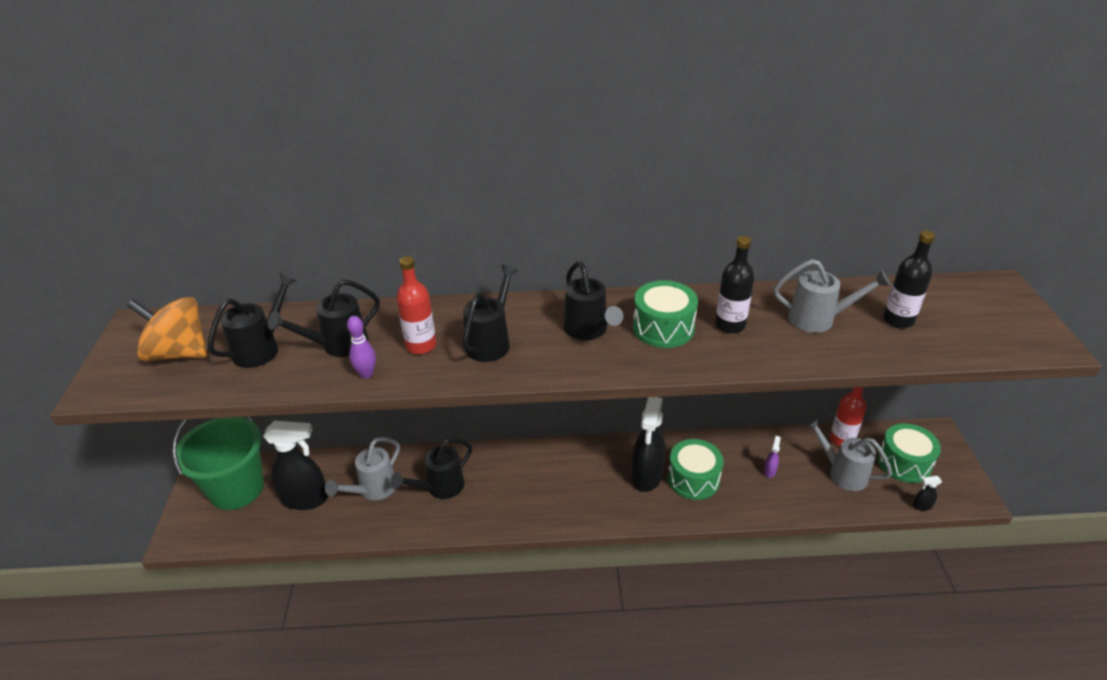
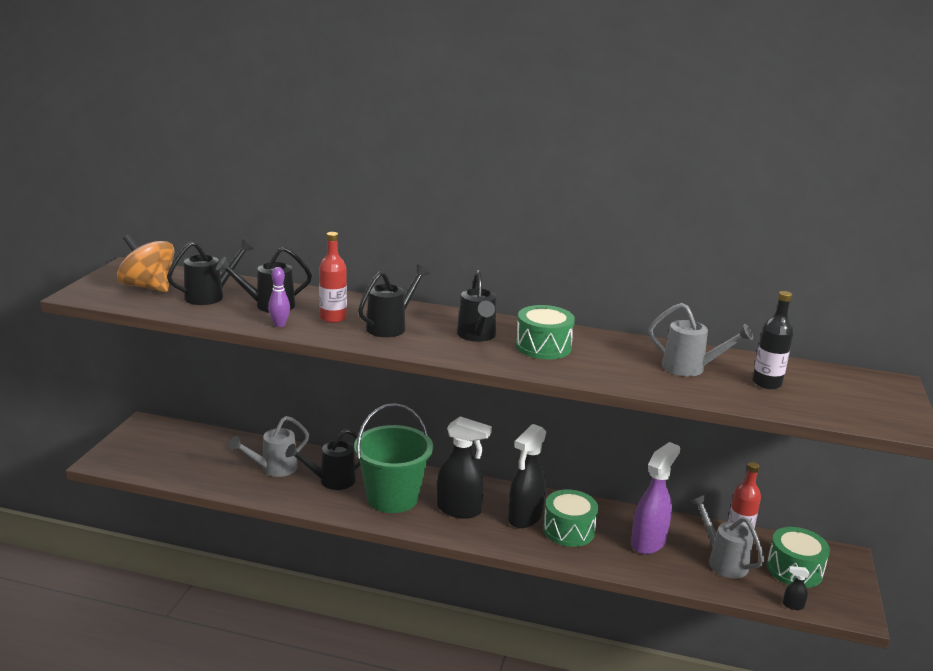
camera: 15 degrees right, 15 degrees down
green bucket [172,416,264,510] -> green bucket moved to [354,403,433,513]
black spray bottle [263,421,328,510] -> black spray bottle moved to [437,417,492,519]
black bottle [715,236,755,333] -> none
purple spray bottle [764,436,781,478] -> purple spray bottle [631,442,680,554], size x2.47

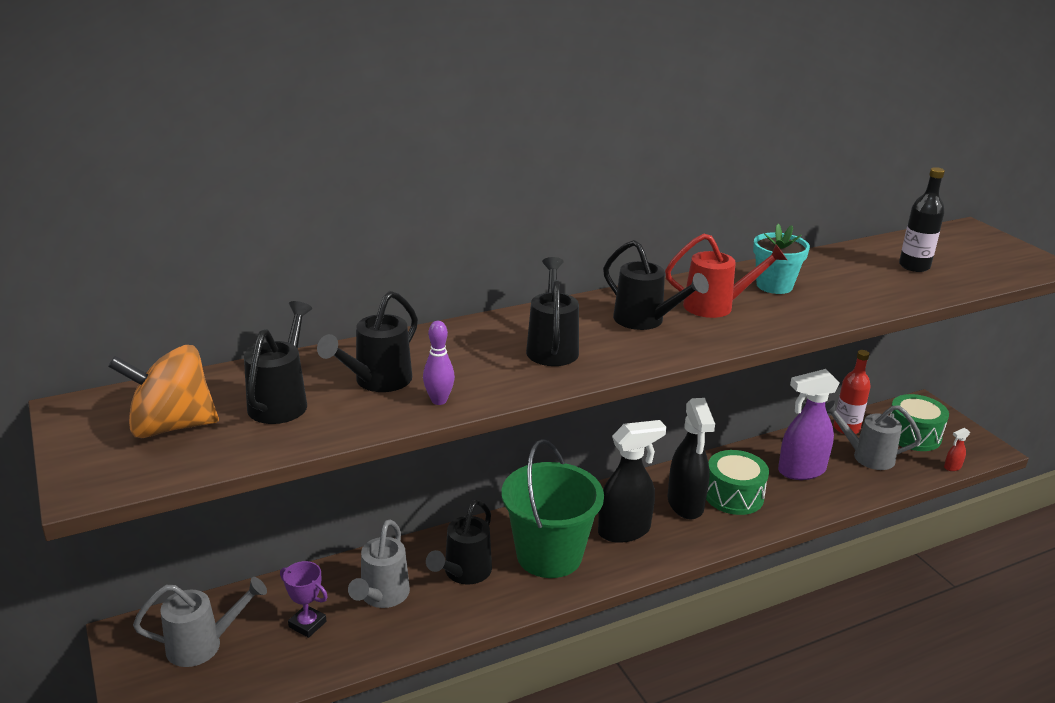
camera: 40 degrees left, 5 degrees up
red bottle [319,232,347,323] -> none
green drum [516,305,575,359] -> red watering can [665,234,787,318]
purple spray bottle [631,442,680,554] -> purple spray bottle turned 105 degrees counterclockwise [778,369,840,480]
grey watering can [648,303,753,376] -> grey watering can moved to [133,577,267,667]
black spray bottle [783,566,809,610] -> red spray bottle [944,428,970,471]
none -> purple trophy [280,561,328,638]
none -> turquoise flower pot [753,224,810,294]

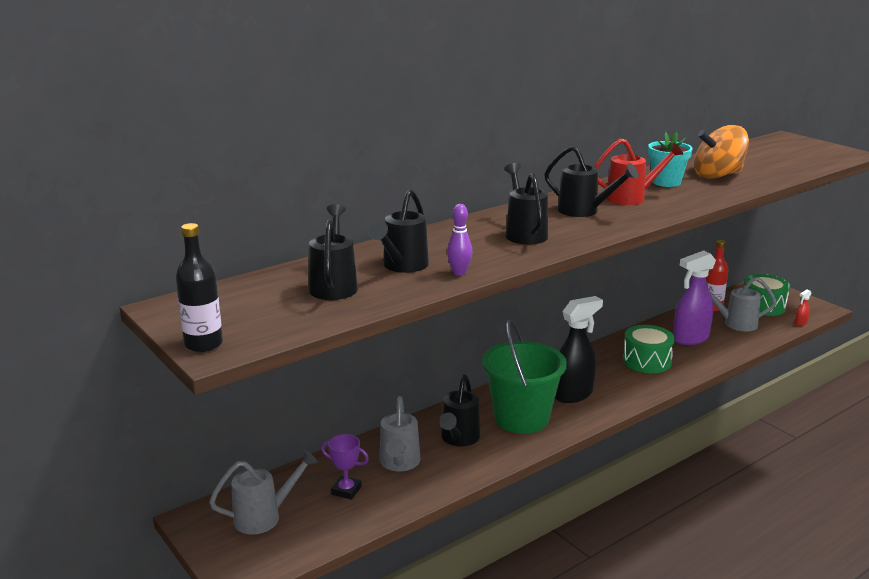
camera: 10 degrees left, 5 degrees down
orange spinning top [108,345,219,438] -> orange spinning top moved to [694,125,749,179]
black spray bottle [668,398,715,520] -> none
black bottle [899,167,945,272] -> black bottle moved to [175,223,223,352]

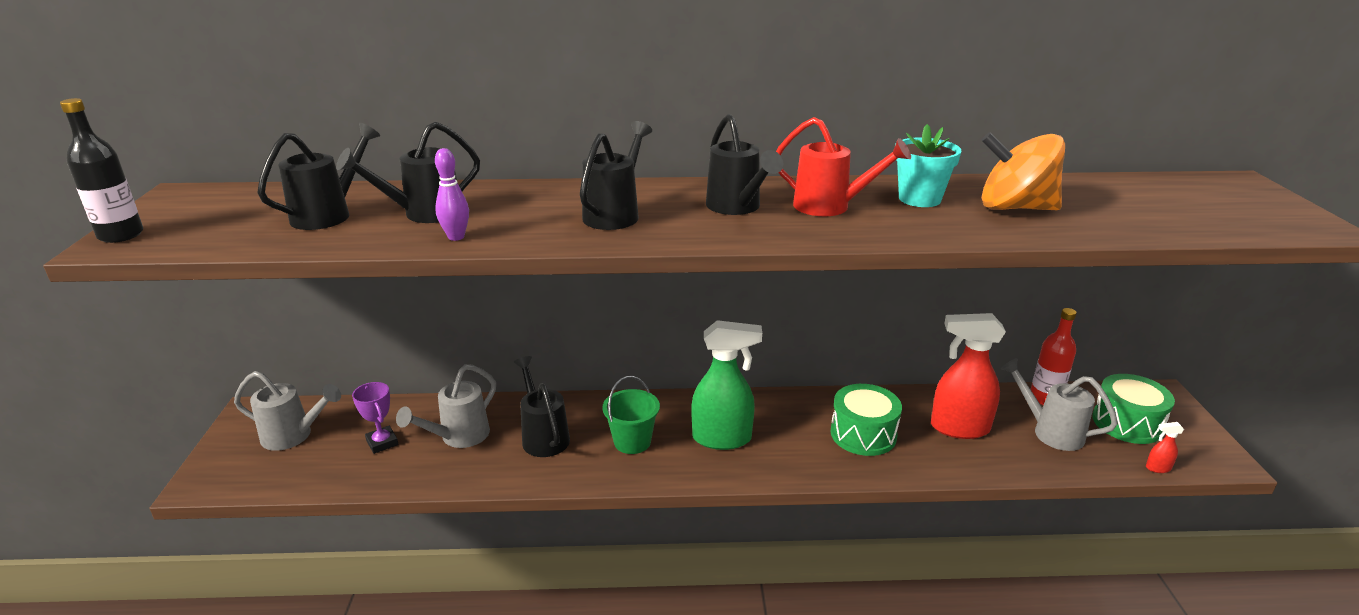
camera: 35 degrees right, 5 degrees up
black watering can [440,374,480,446] -> black watering can turned 105 degrees clockwise [514,356,570,457]
green bucket [482,319,567,434] -> green bucket [602,376,660,454], size x0.55
black spray bottle [555,296,603,403] -> green spray bottle [691,320,762,450]
purple spray bottle [673,250,716,345] -> red spray bottle [931,313,1006,439]

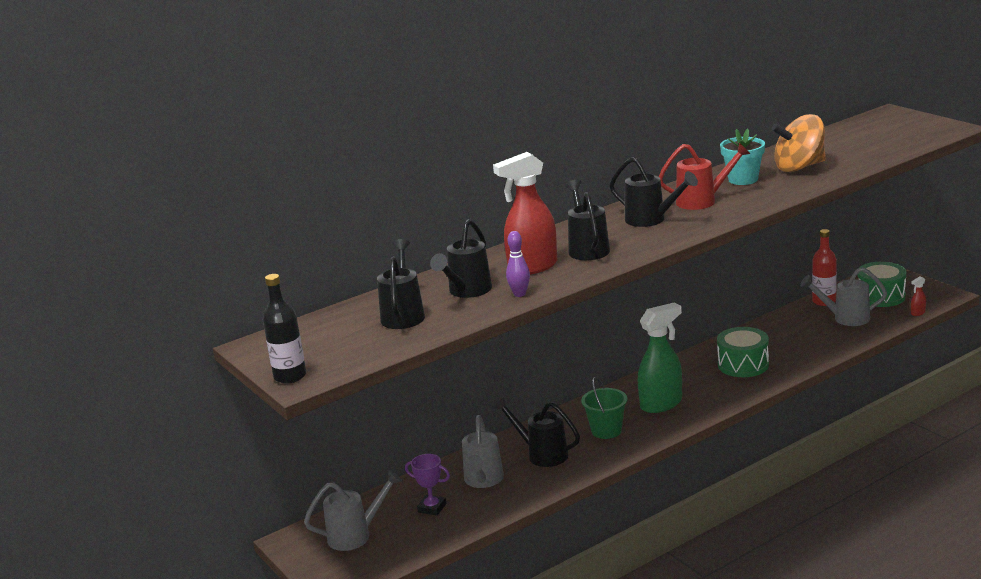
camera: 30 degrees left, 5 degrees down
red spray bottle [931,313,1006,439] -> red spray bottle moved to [493,152,557,274]

